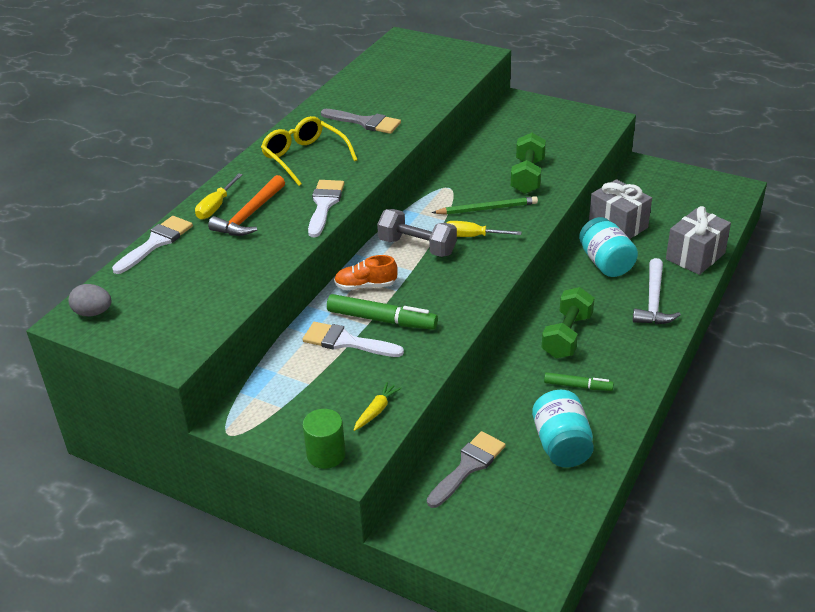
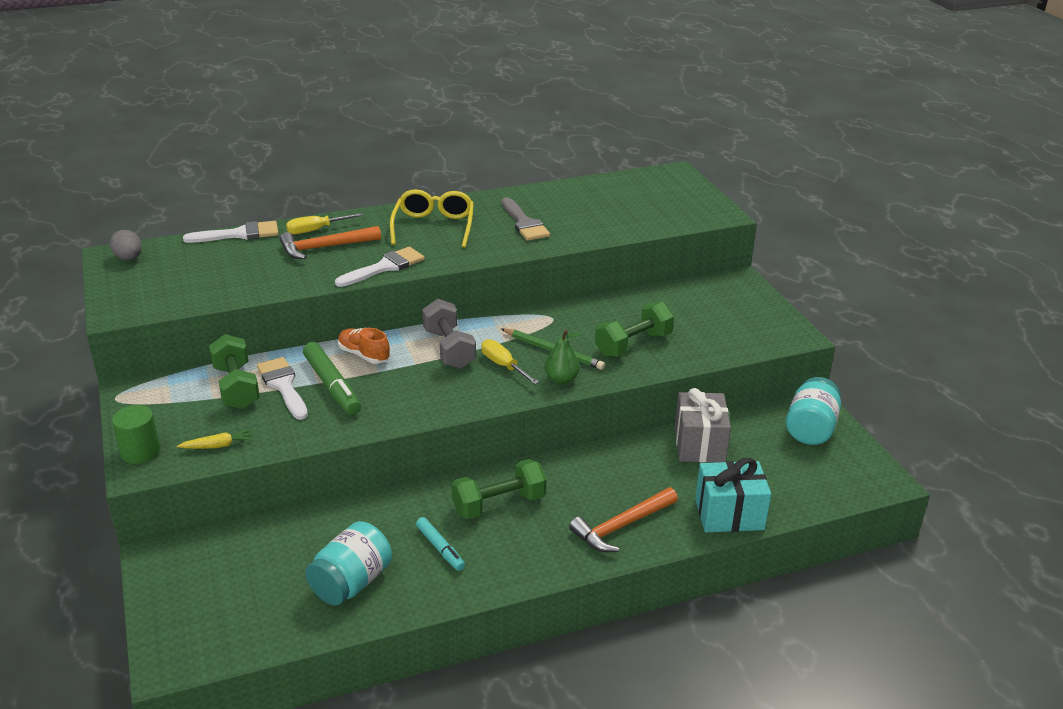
camera: 40 degrees right, 5 degrees down
grey brush [427,431,506,508] -> none
green marker [544,372,614,391] -> turquoise marker [416,517,465,571]
turquoise jar [579,217,638,277] -> turquoise jar moved to [786,377,841,445]
white hammer [633,258,681,324] -> orange hammer [569,487,678,552]
grey gift [666,206,731,275] -> turquoise gift [695,458,771,532]
none -> green dumbbell [209,334,260,409]
none -> green pear [544,330,581,384]

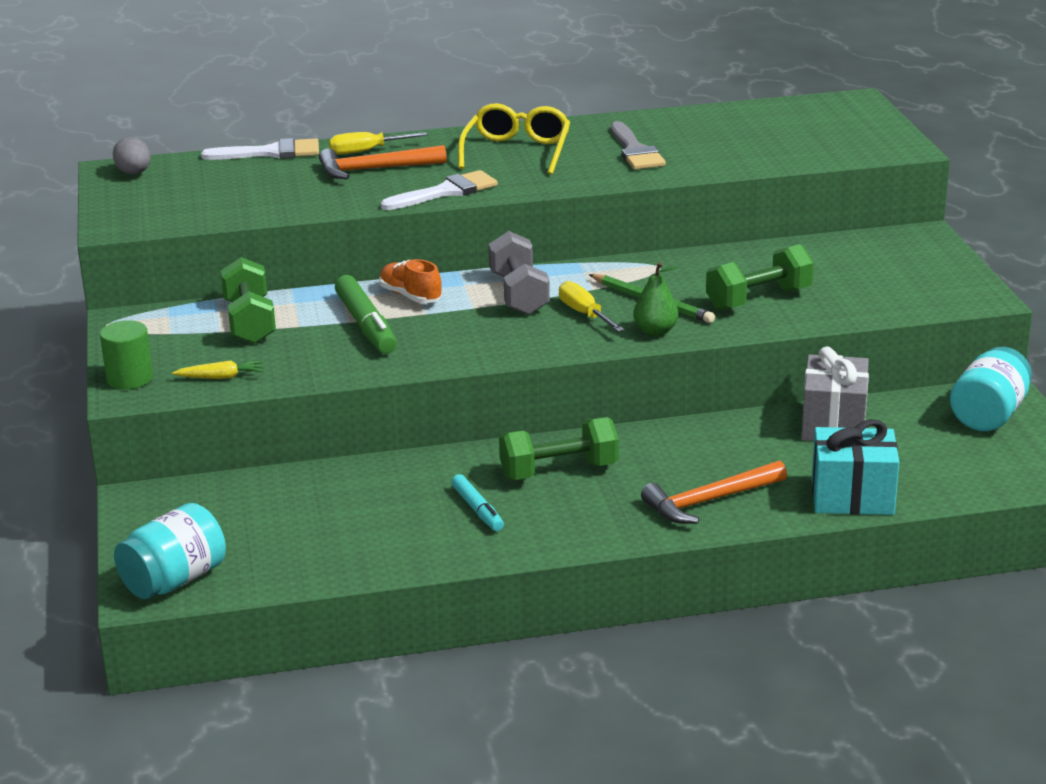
camera: 10 degrees right, 5 degrees down
white brush [257,357,308,420] -> none
turquoise jar [305,521,392,606] -> turquoise jar moved to [114,503,226,599]

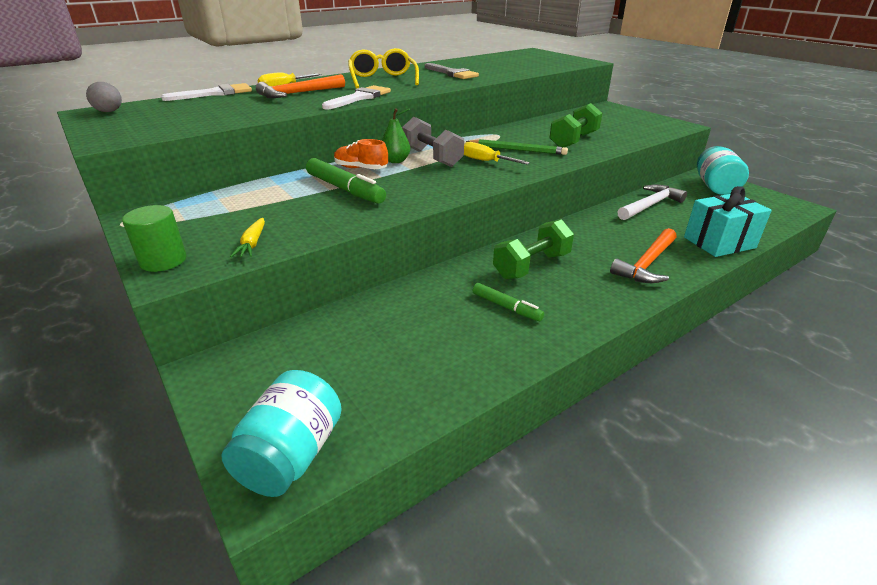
camera: 25 degrees left, 5 degrees up
yellow carrot [172,360,264,379] -> yellow carrot turned 120 degrees clockwise [230,218,265,257]
green dumbbell [221,257,276,344] -> none
turquoise marker [451,474,504,531] -> green marker [473,283,544,321]
green pear [633,262,678,336] -> green pear moved to [382,108,411,163]
grey gift [801,347,869,441] -> white hammer [617,185,687,220]

